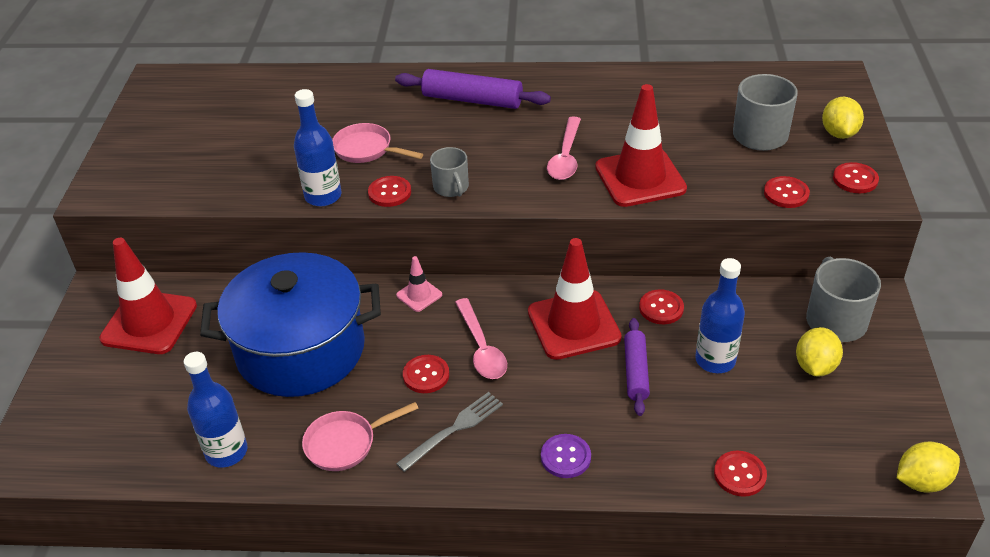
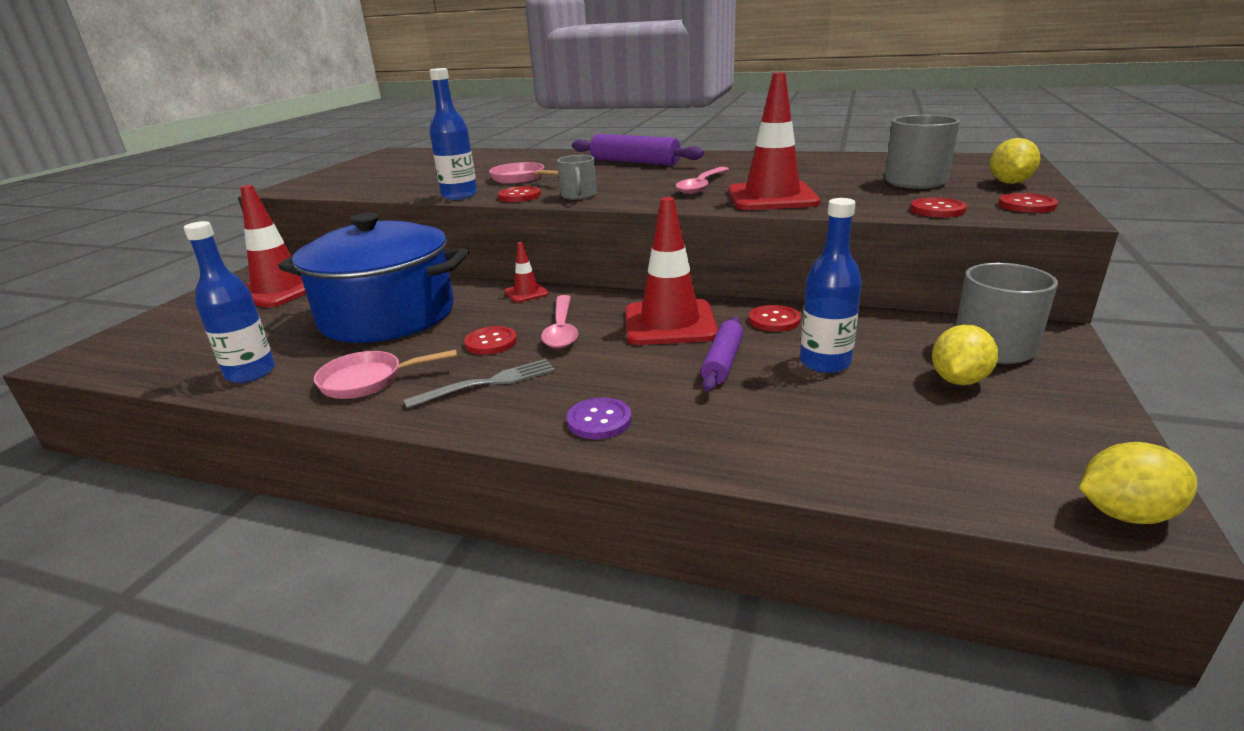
camera: 15 degrees right, 15 degrees down
pink traffic cone [396,256,442,312] -> red traffic cone [504,242,549,302]
red button [714,451,767,497] -> none

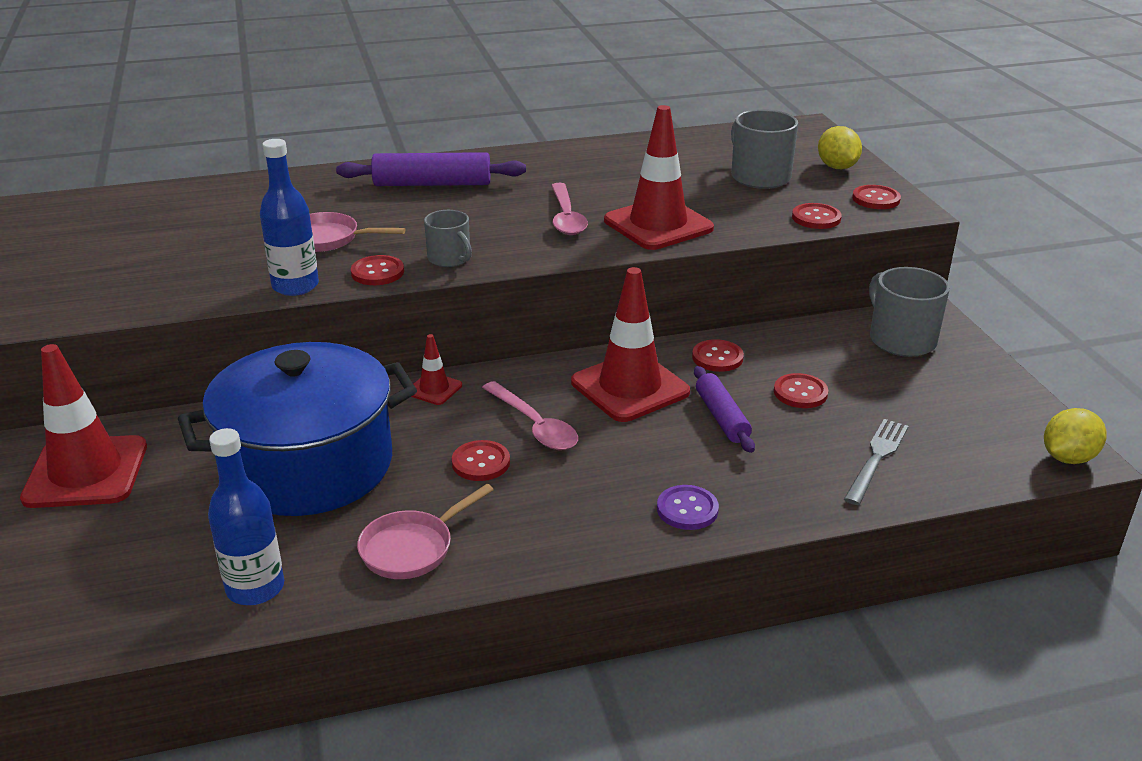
camera: 35 degrees left, 5 degrees up
grey fork [404,359,555,409] -> grey fork moved to [844,419,908,505]
blue bottle [800,198,862,373] -> red button [774,373,828,408]
yellow lemon [932,324,999,385] -> none

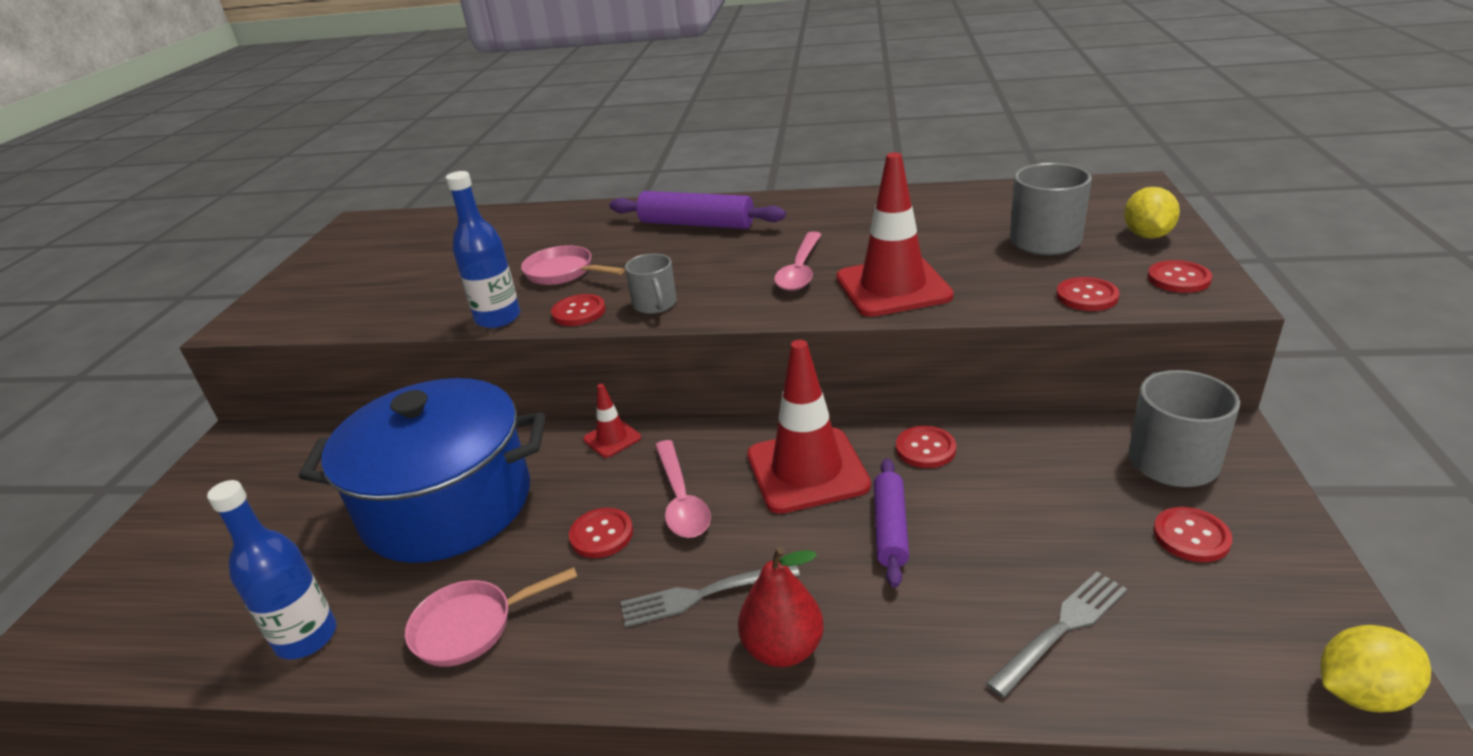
camera: 25 degrees right, 0 degrees up
red traffic cone [20,344,147,508] -> none
purple button [657,485,719,530] -> red pear [738,546,824,667]
red button [774,373,828,408] -> red button moved to [1153,507,1232,562]
none -> grey fork [621,565,800,627]

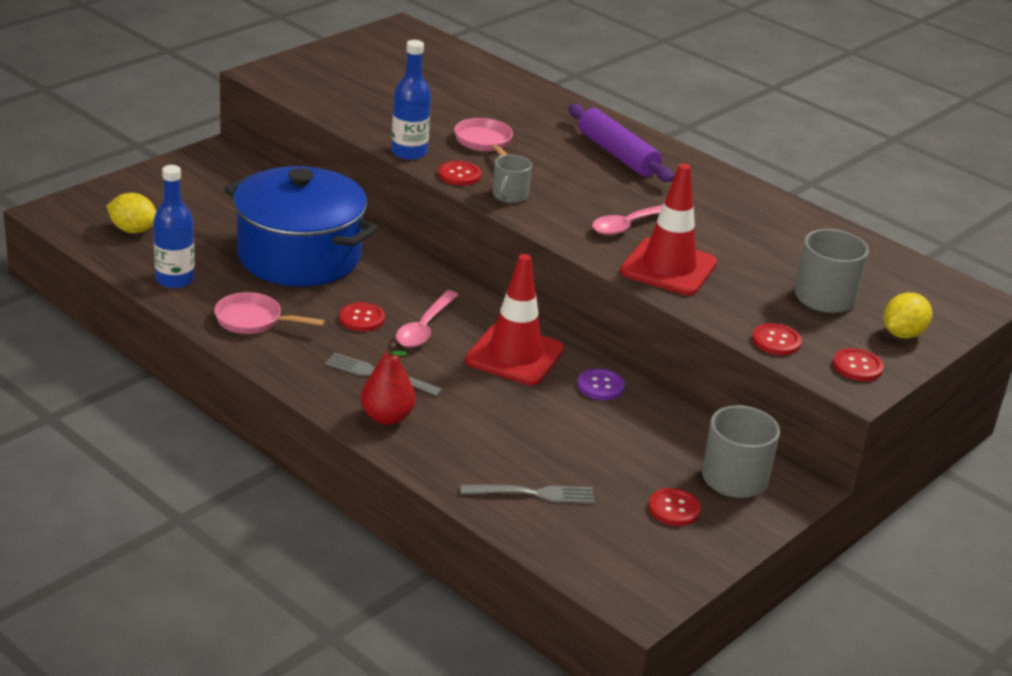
camera: 30 degrees right, 0 degrees up
red traffic cone [583,384,641,458] -> none
purple rolling pin [874,458,909,588] -> none
red button [896,426,956,468] -> purple button [577,368,625,400]
yellow lemon [1321,625,1431,713] -> yellow lemon moved to [106,193,156,233]

